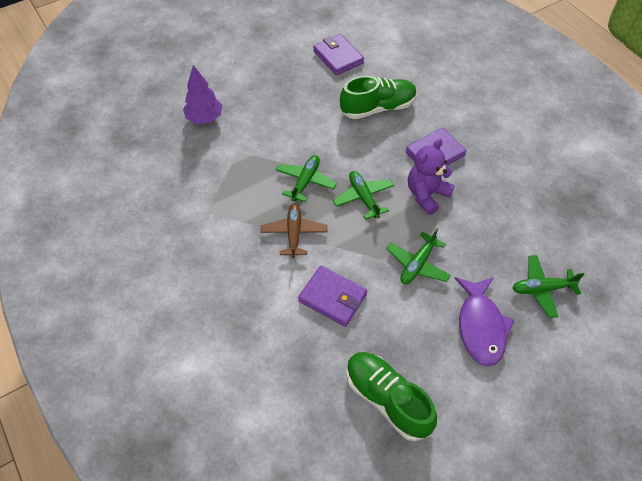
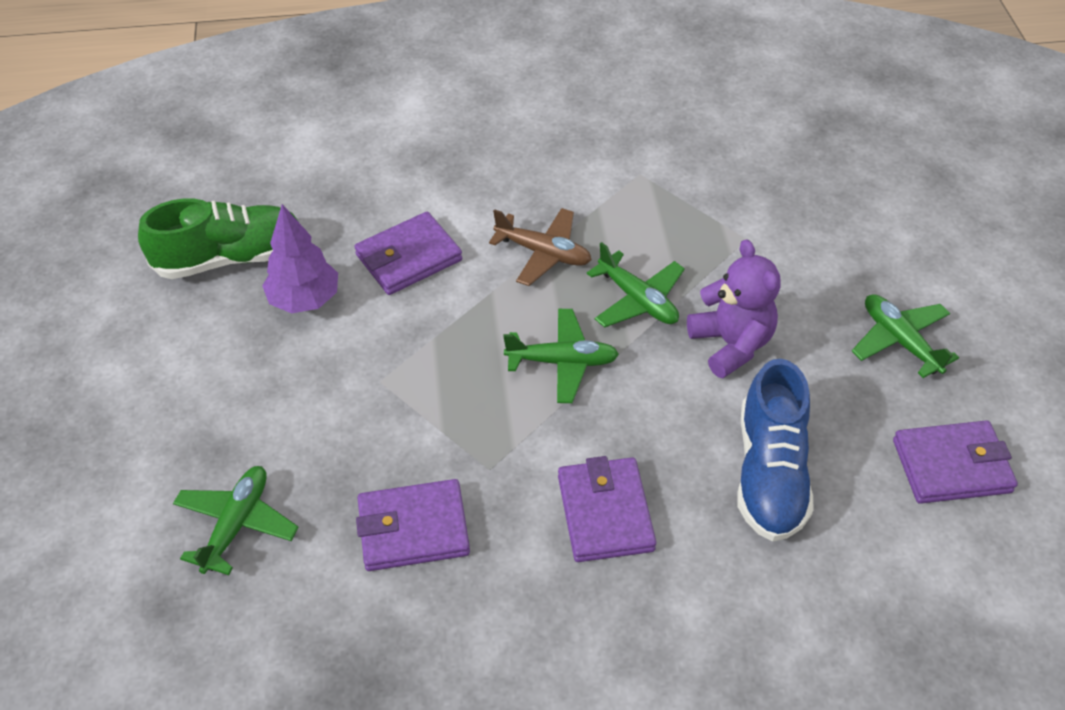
camera: 115 degrees right, 5 degrees down
purple tree [183,65,222,124] -> purple tree moved to [262,204,338,313]
green shoe [340,76,417,119] -> blue shoe [737,359,813,541]
green plane [386,228,451,284] -> green plane moved to [852,294,959,378]
purple teddy bear [408,139,455,215] -> purple teddy bear moved to [687,239,781,378]
purple fish [454,277,514,366] -> none
none -> purple wallet [356,479,470,571]

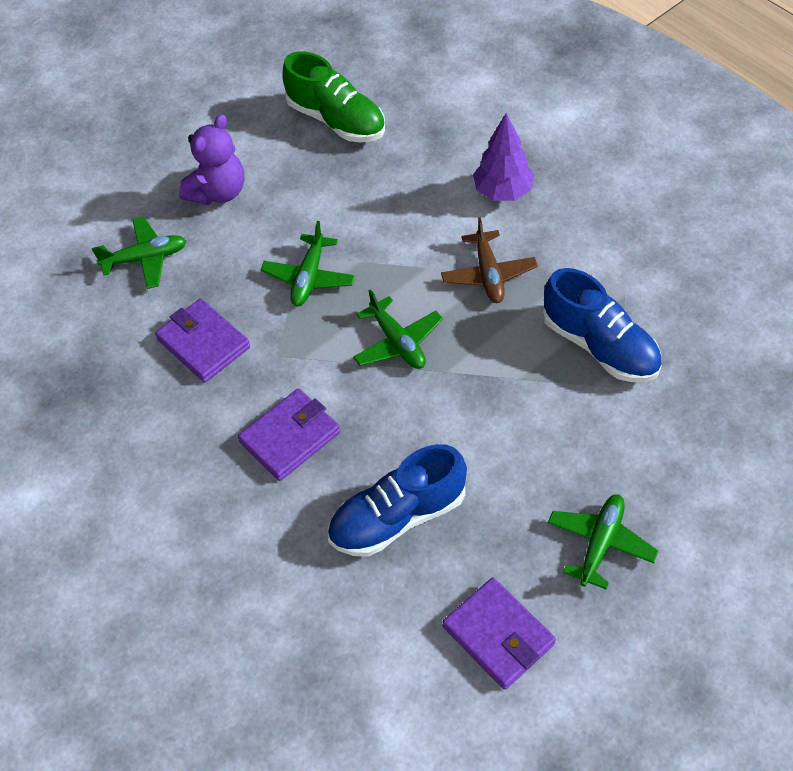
camera: 60 degrees right, 5 degrees up
purple tree [262,204,338,313] -> purple tree moved to [473,113,534,201]
purple wallet [354,212,462,295] -> none
green plane [587,242,685,327] -> green plane moved to [261,221,355,306]
purple teddy bear [687,239,781,378] -> purple teddy bear moved to [179,114,245,205]
none -> blue shoe [542,268,662,382]

